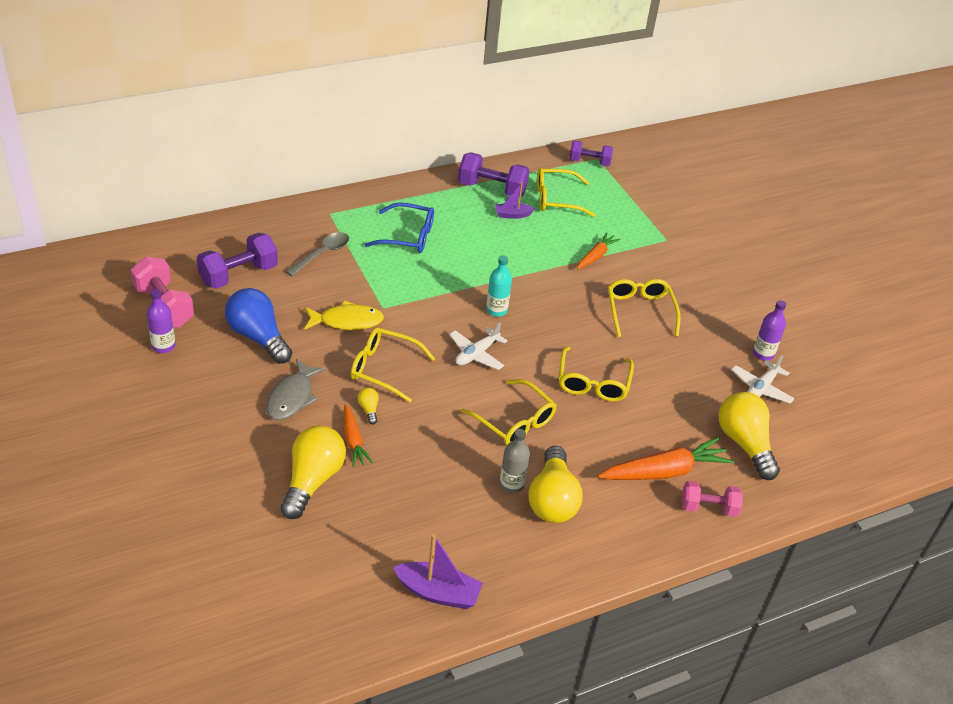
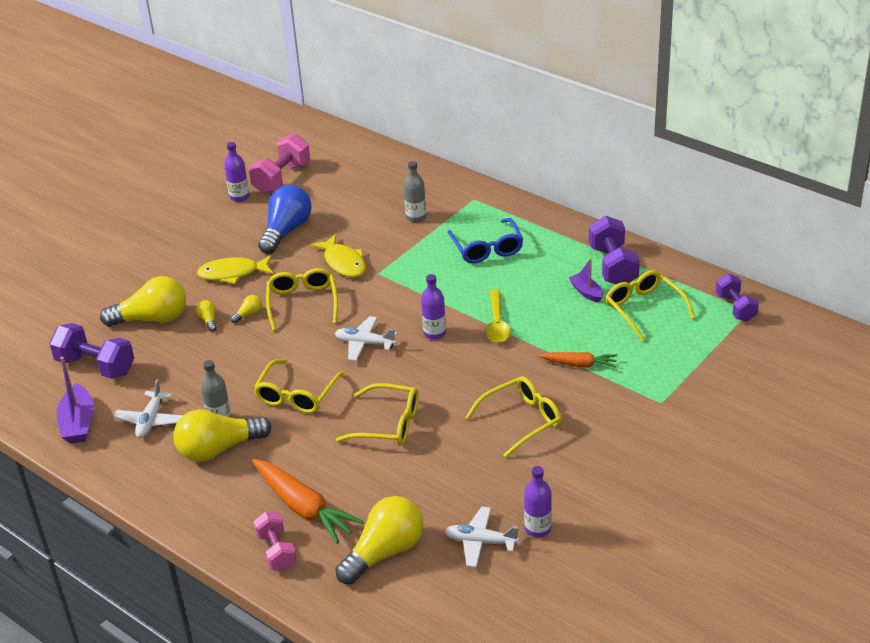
camera: 70 degrees right, 5 degrees down
purple dumbbell [197,233,278,289] -> purple dumbbell moved to [49,323,134,379]
grey fish [266,359,326,420] -> yellow fish [197,255,273,284]
grey spoon [285,232,349,276] -> grey bottle [403,161,426,223]
orange carrot [344,404,373,467] -> yellow light bulb [196,300,217,332]
turquoise bottle [486,255,512,317] -> purple bottle [421,274,446,340]
yellow glasses [559,347,634,402] -> yellow glasses turned 150 degrees counterclockwise [336,383,419,445]
none -> white plane [114,379,183,438]
none -> yellow spoon [486,289,511,343]

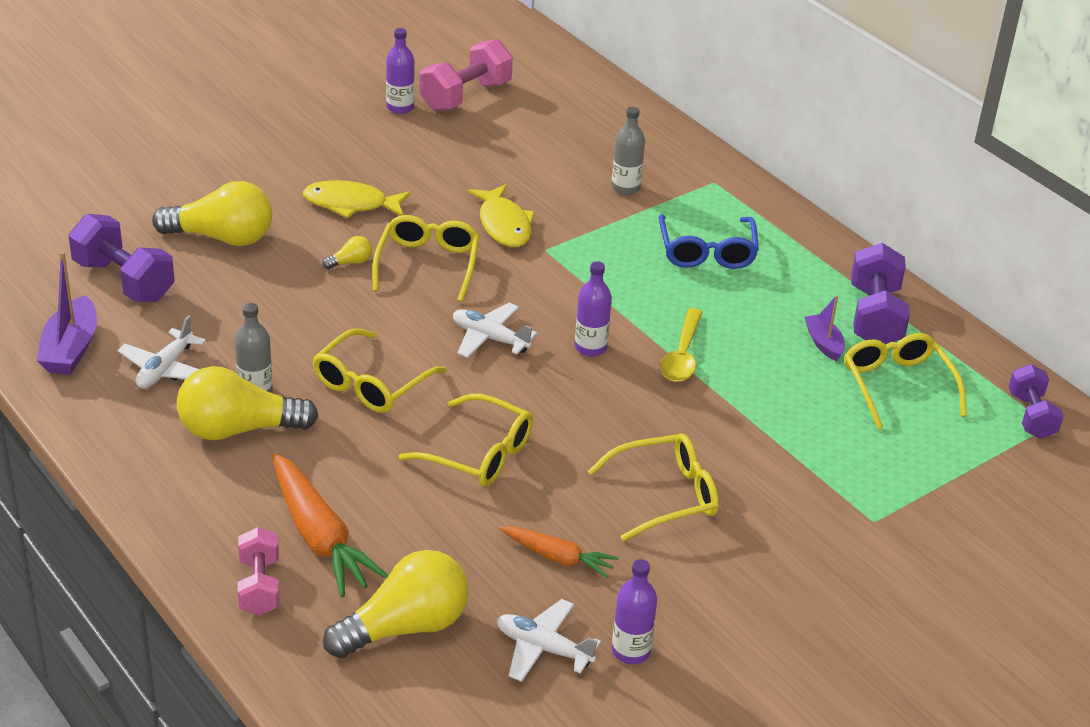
camera: 10 degrees right, 0 degrees up
yellow light bulb [196,300,217,332] -> none
blue light bulb [258,185,312,254] -> none
orange carrot [538,352,617,368] -> orange carrot moved to [499,526,619,578]

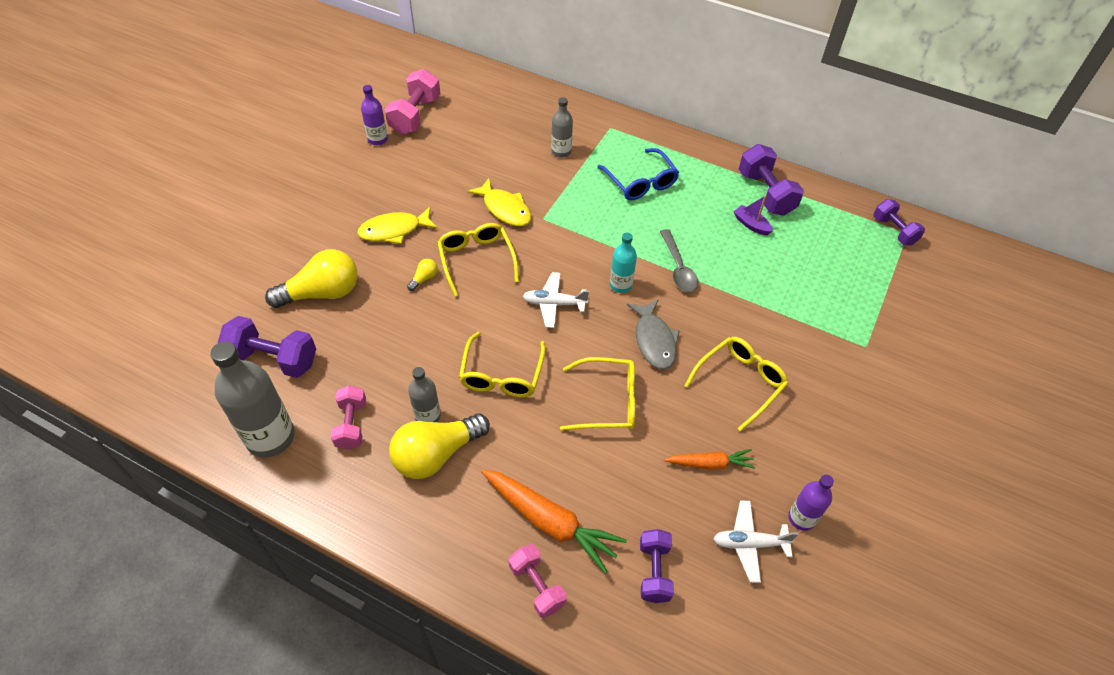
camera: 25 degrees left, 15 degrees up
purple boat [37,251,97,375] -> grey bottle [210,341,295,457]
white plane [118,315,206,389] -> pink dumbbell [331,385,366,450]
yellow light bulb [323,550,469,658] -> purple dumbbell [640,529,674,603]
purple bottle [575,261,612,357] -> turquoise bottle [610,232,637,293]
yellow spoon [660,308,703,382] -> grey spoon [660,229,698,292]
yellow glasses [844,333,967,429] -> none
none -> grey fish [627,299,680,369]

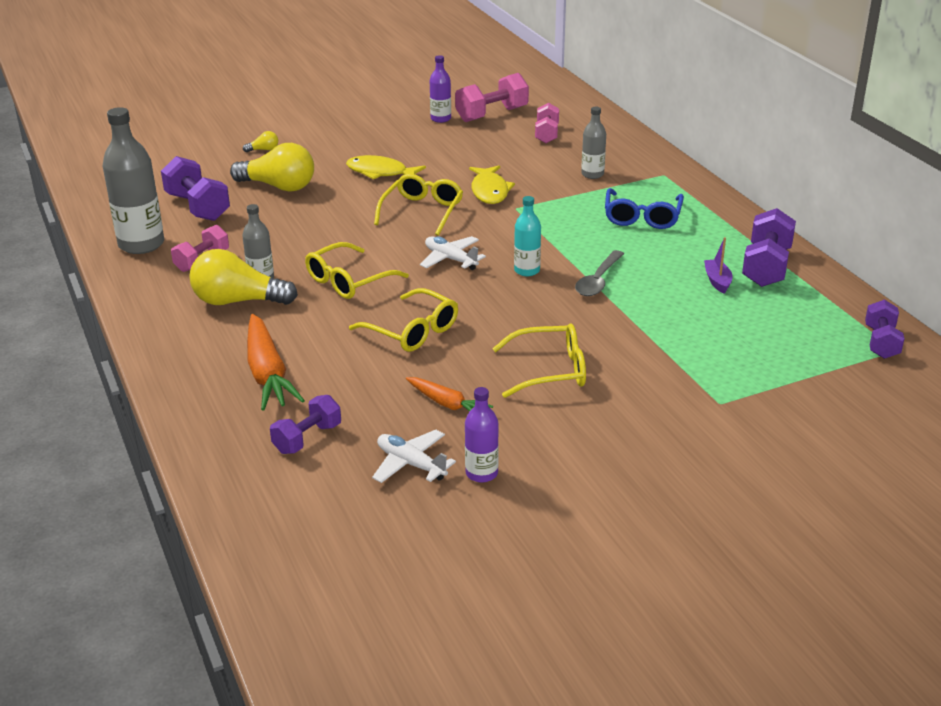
camera: 40 degrees right, 20 degrees down
yellow light bulb [407,259,438,291] -> yellow light bulb moved to [243,131,278,152]
pink dumbbell [509,544,567,618] -> pink dumbbell moved to [535,103,559,143]
grey fish [627,299,680,369] -> none

